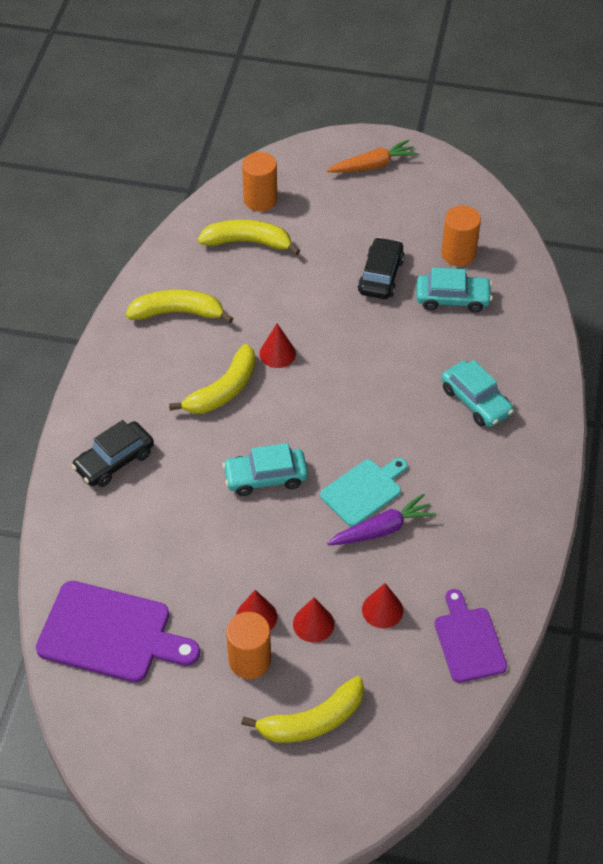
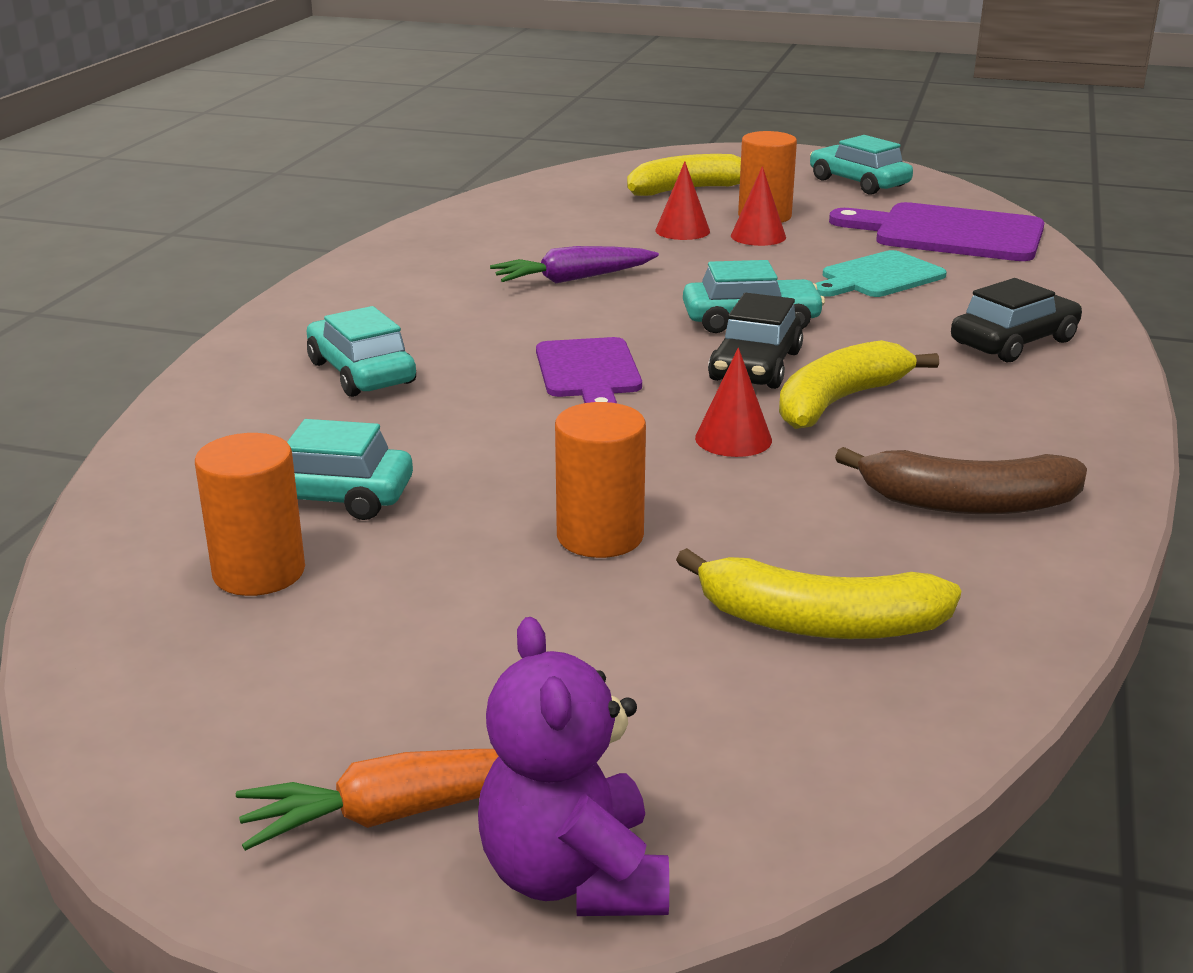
camera: 175 degrees left, 25 degrees down
yellow banana [126,289,233,323] -> brown banana [835,447,1087,514]
orange cylinder [242,152,277,211] -> orange cylinder moved to [555,402,646,558]
turquoise cutting board [320,458,407,527] -> turquoise cutting board moved to [815,250,947,297]
black car [358,237,405,299] -> black car moved to [708,293,803,389]
red cone [362,583,403,628] -> none
purple cutting board [435,589,507,683] -> purple cutting board moved to [536,337,642,403]
none -> purple teddy bear [478,617,669,916]
none -> turquoise car [810,135,913,195]

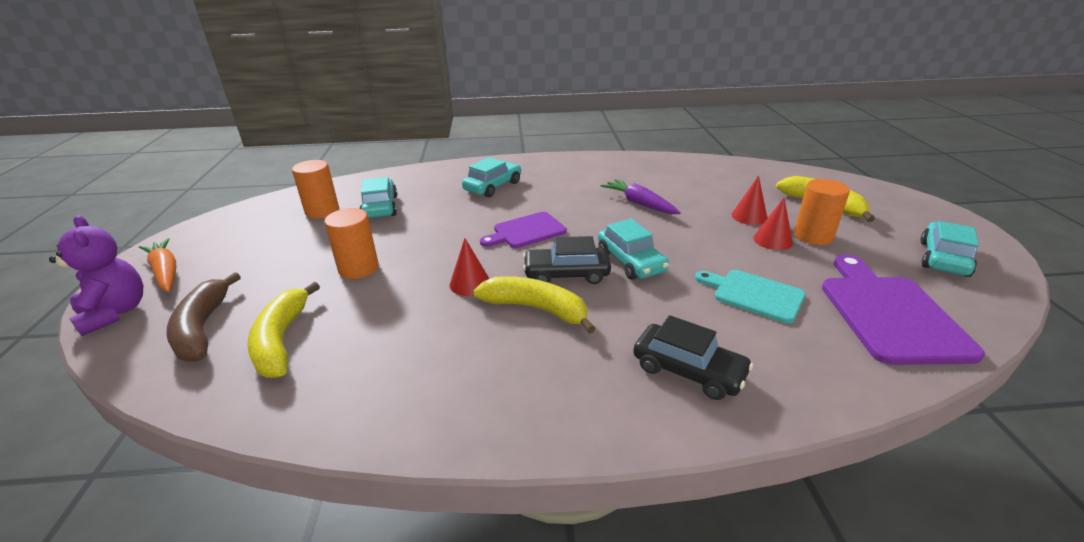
camera: 70 degrees right, 5 degrees up
purple teddy bear [478,617,669,916] -> purple teddy bear turned 90 degrees clockwise [49,215,143,336]
brown banana [835,447,1087,514] -> brown banana moved to [166,272,241,361]

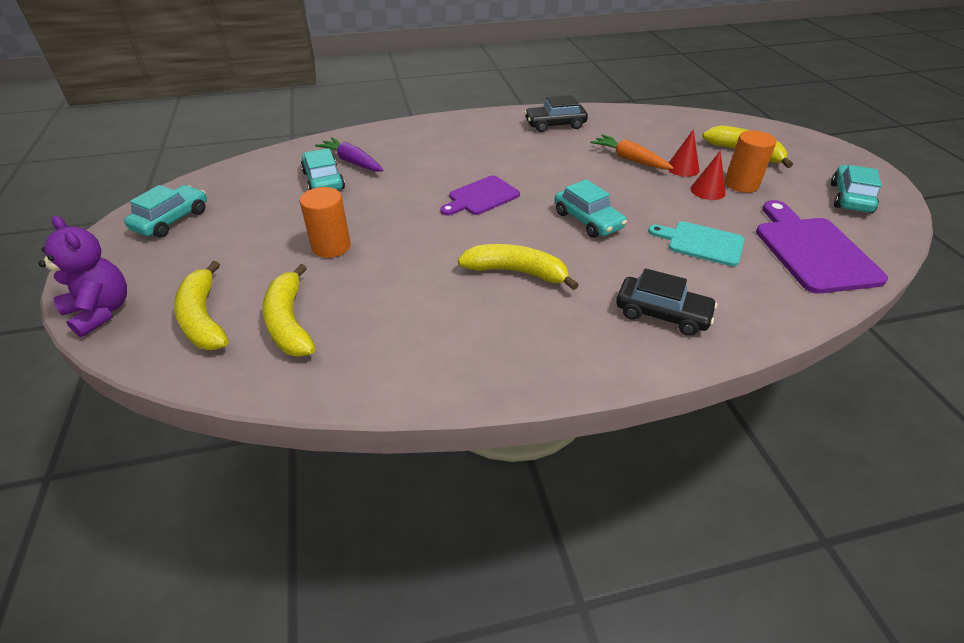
camera: 10 degrees left, 10 degrees up
orange carrot [139,238,176,292] -> orange carrot moved to [590,134,674,170]
brown banana [166,272,241,361] -> yellow banana [174,261,229,350]
orange cylinder [292,160,339,219] -> none
red cone [449,238,489,296] -> none
turquoise car [462,157,521,198] -> turquoise car moved to [124,185,207,238]
black car [523,236,611,284] -> black car moved to [524,95,588,132]
purple carrot [601,179,681,214] -> purple carrot moved to [315,137,384,172]

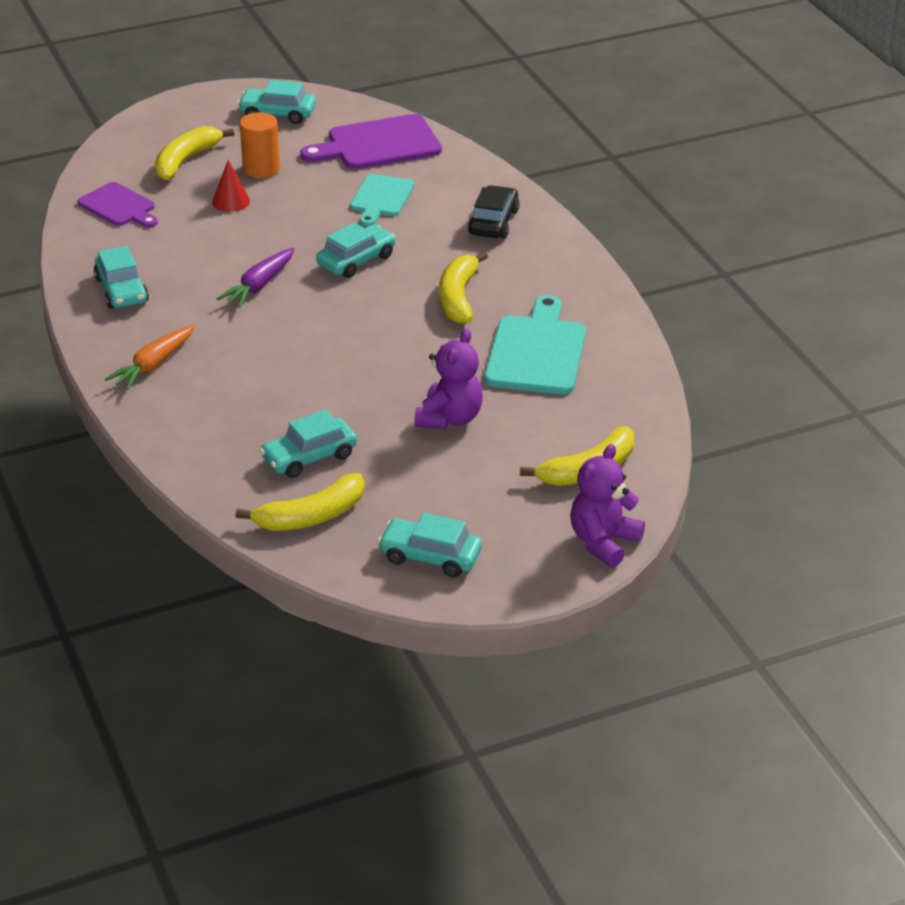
camera: 100 degrees left, 5 degrees down
yellow banana [263,264,315,357] -> yellow banana moved to [236,473,365,531]
orange cylinder [300,187,351,258] -> purple teddy bear [414,329,483,429]
purple carrot [315,137,384,172] -> purple carrot moved to [217,248,295,308]
purple cutting board [440,175,520,216] -> purple cutting board moved to [77,182,158,228]
black car [524,95,588,132] -> turquoise car [94,246,149,309]
orange carrot [590,134,674,170] -> orange carrot moved to [105,325,195,390]
red cone [690,151,726,200] -> none
none -> turquoise cutting board [484,295,586,394]

